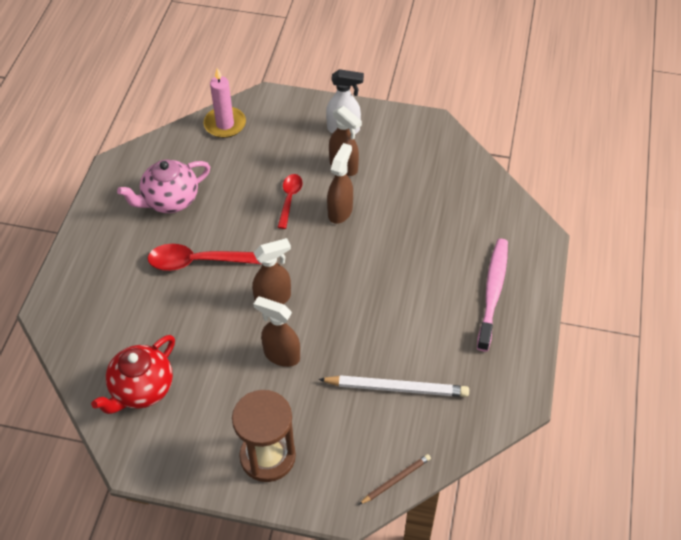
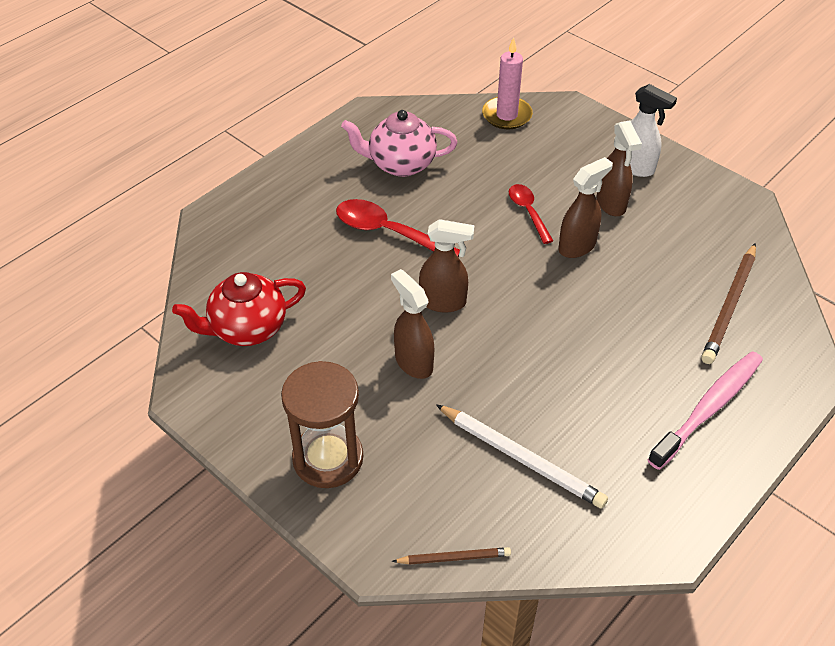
camera: 30 degrees right, 5 degrees down
red spoon [277,174,303,229] -> red spoon turned 60 degrees counterclockwise [509,184,553,244]
none -> brown pencil [701,243,756,364]

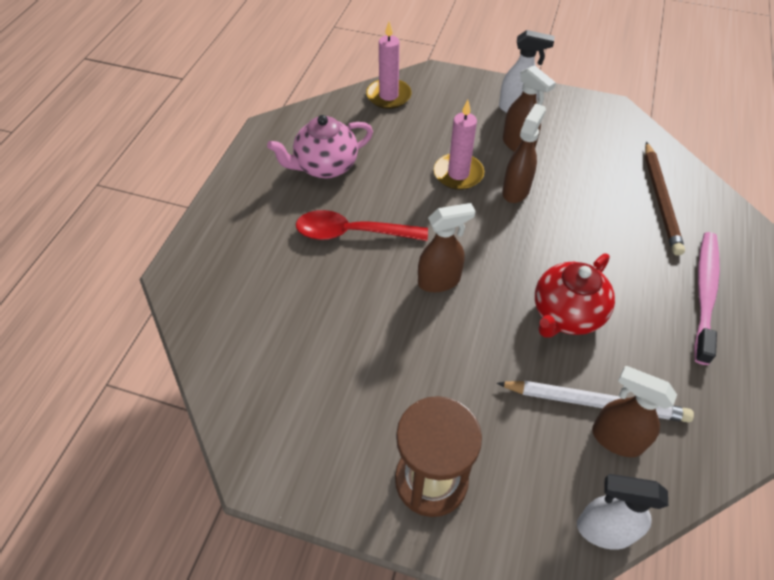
camera: 25 degrees left, 5 degrees up
red teapot [172,272,306,346] -> red teapot moved to [535,253,615,338]
brown spray bottle [391,269,434,379] -> brown spray bottle moved to [592,366,677,457]
brown pencil [392,547,511,565] -> white spray bottle [577,474,668,550]
red spoon [509,184,553,244] -> pink candle [434,100,484,190]

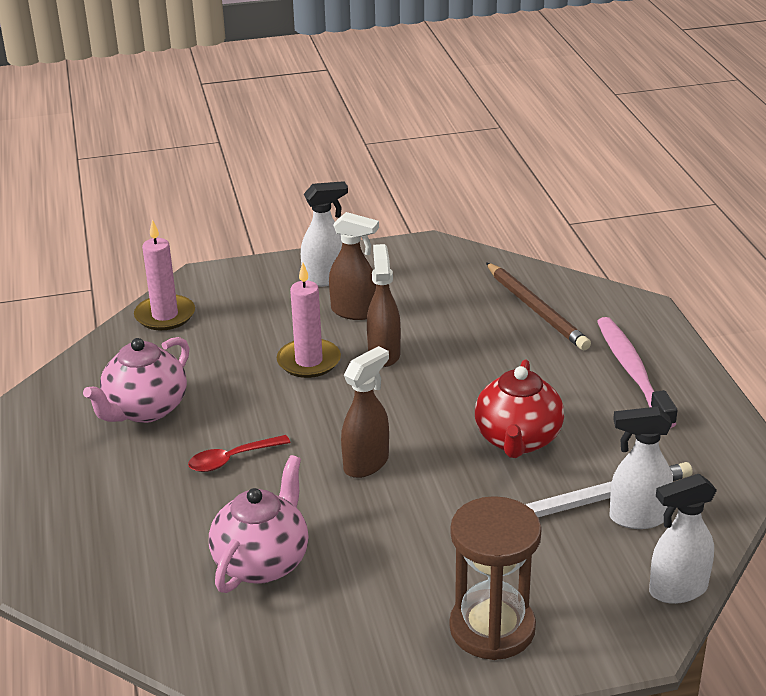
camera: 30 degrees left, 20 degrees down
red spoon [296,210,428,241] -> red spoon [188,435,291,472], size x0.62
brown spray bottle [592,366,677,457] -> white spray bottle [609,407,673,529]
none -> pink teapot [209,455,309,593]

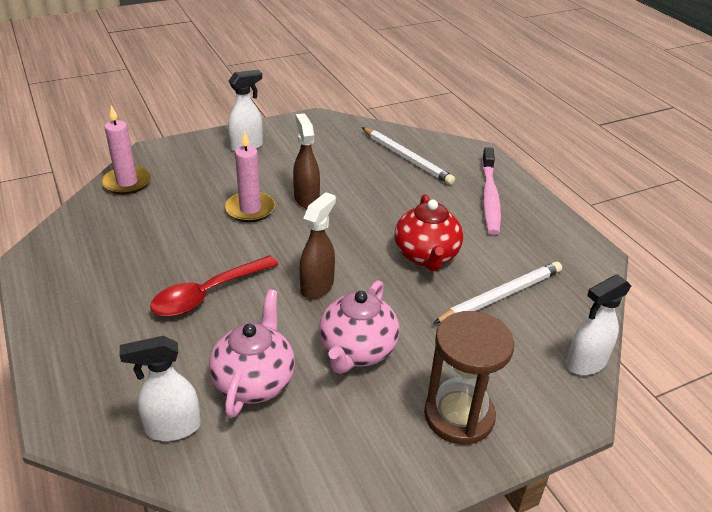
camera: 15 degrees left, 5 degrees up
pink teapot [83,337,189,423] -> pink teapot moved to [319,280,399,374]
red spoon [188,435,291,472] -> red spoon [150,255,279,317], size x1.61
brown spray bottle [329,212,379,320] -> none
brown pencil [486,262,591,350] -> white pencil [362,127,455,185]
pink toothbrush [597,317,678,428] -> pink toothbrush turned 150 degrees counterclockwise [482,147,501,235]
white spray bottle [609,407,673,529] -> white spray bottle moved to [119,336,201,441]

